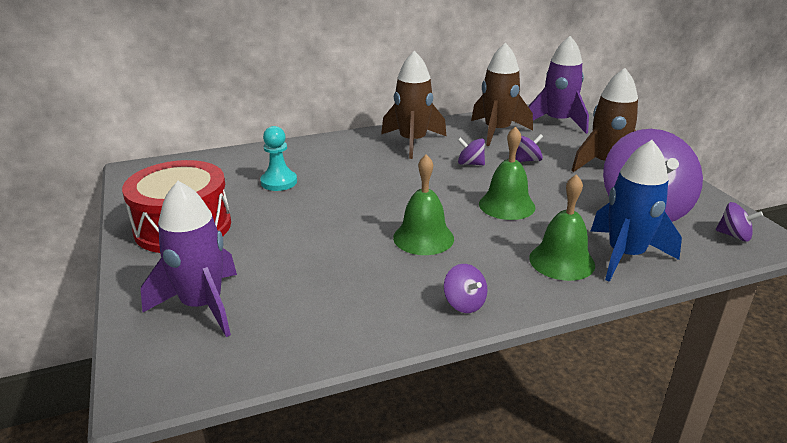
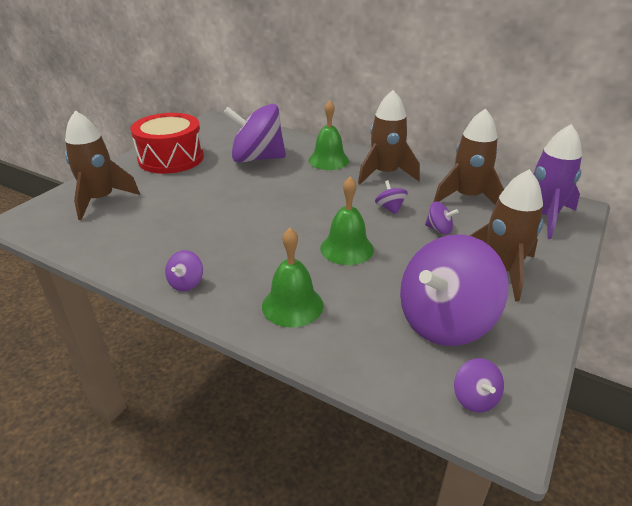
camera: 50 degrees right, 5 degrees up
purple rocket [141,181,237,337] -> brown rocket [65,110,140,220]
turquoise pawn [260,126,297,191] -> purple spinning top [223,104,286,163]
green bell [393,154,454,255] -> green bell moved to [308,100,349,170]
blue rocket [591,140,682,282] -> none

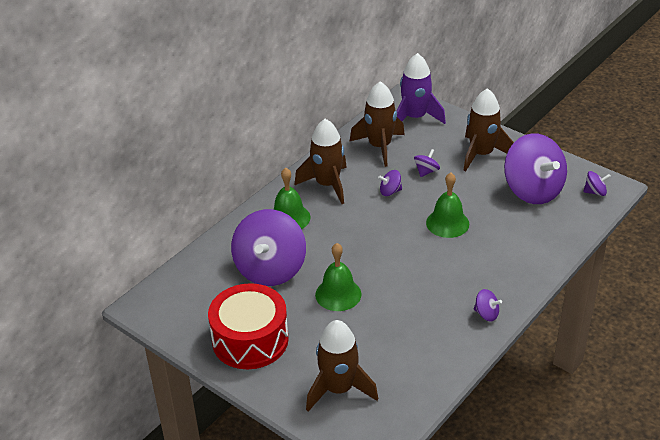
camera: 80 degrees left, 5 degrees up
green bell [262,228,324,327] -> green bell moved to [315,243,362,311]

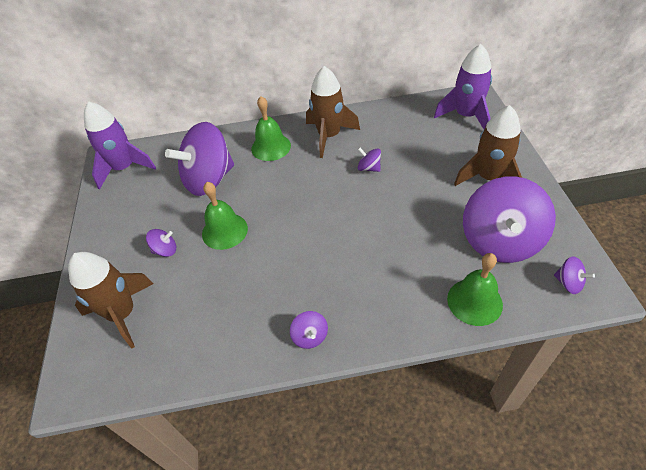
camera: 45 degrees right, 10 degrees up
red drum [208,283,289,369] -> none
brown rocket [350,81,405,167] -> none
purple spinning top [414,149,440,177] -> purple spinning top moved to [146,229,176,257]
green bell [426,173,469,238] -> green bell moved to [447,253,503,326]
none -> purple rocket [84,101,156,189]

